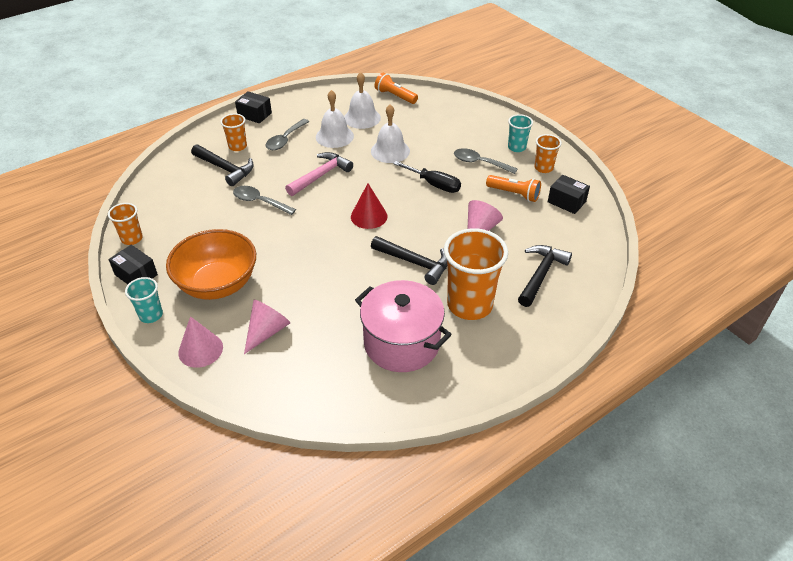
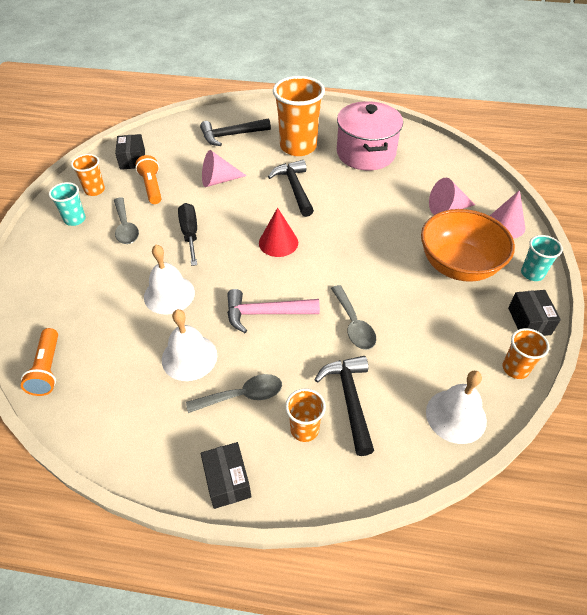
camera: 135 degrees left, 5 degrees up
white bell [344,72,381,129] -> white bell moved to [426,371,487,444]

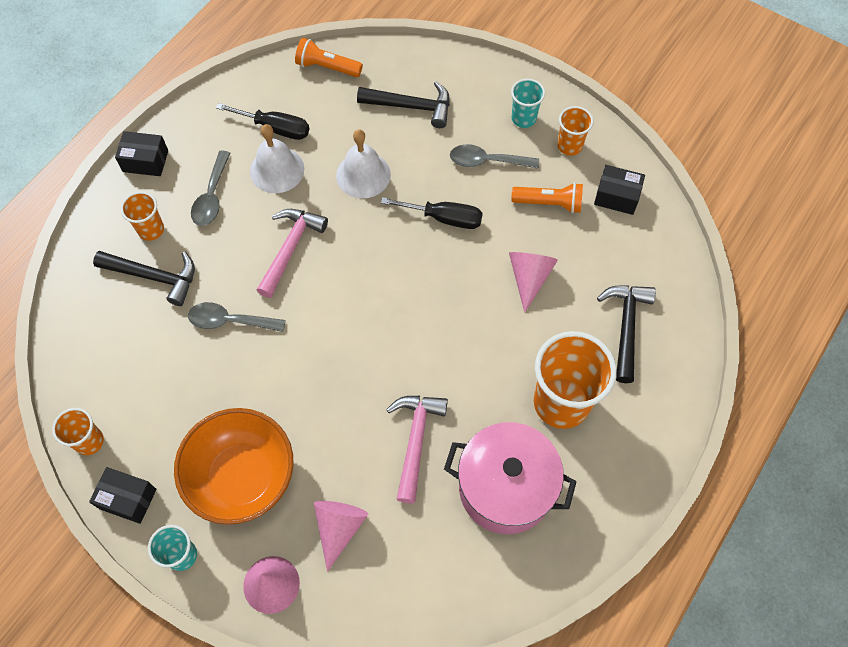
camera: 115 degrees right, 15 degrees up
red cone [259,208,298,257] -> none
black hammer [268,160,314,217] -> black hammer moved to [357,81,450,128]
white bell [426,371,487,444] -> none
none -> black screwdriver [216,103,309,140]
none -> pink hammer [386,396,448,503]

